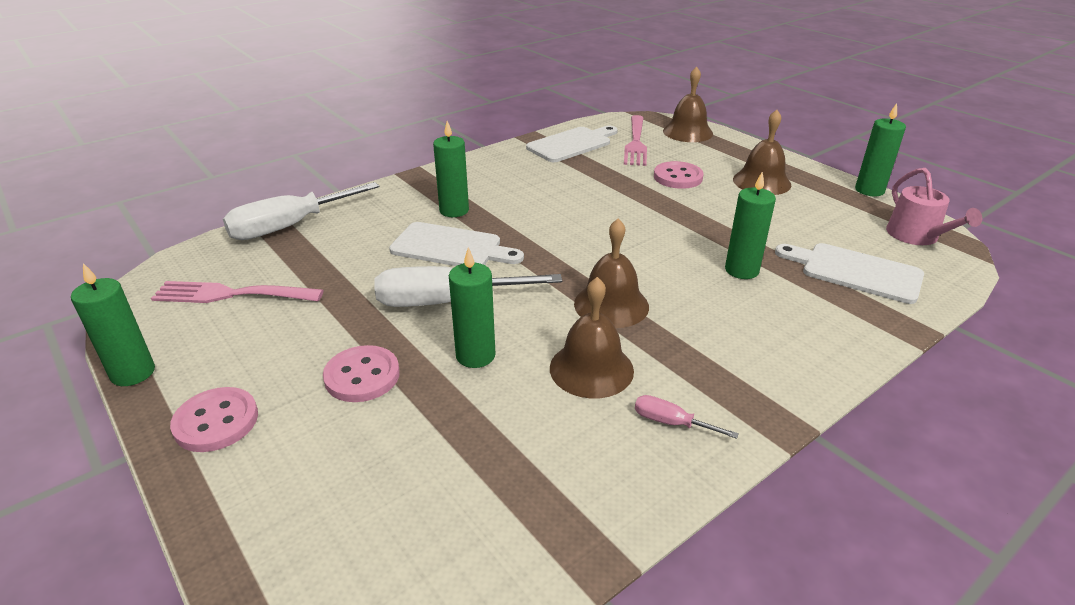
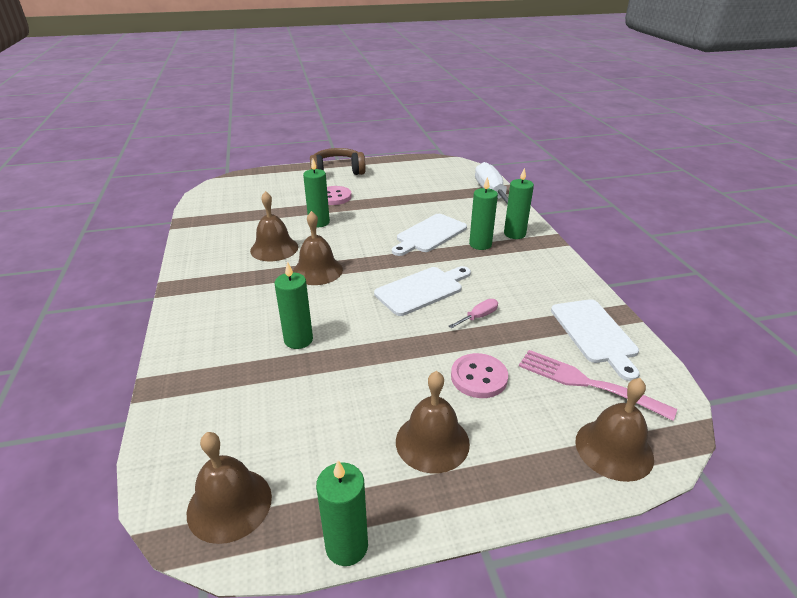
camera: 115 degrees right, 0 degrees up
green candle [71,263,155,386] -> green candle moved to [504,168,534,239]
pink fork [151,281,324,303] -> none
pink button [170,387,258,452] -> brown headphones [310,148,366,175]
white screwdriver [374,266,562,307] -> none
pink screwdriver [635,395,739,439] -> pink screwdriver moved to [449,299,498,329]
white cutting board [775,243,924,304] -> white cutting board moved to [374,266,471,316]
pink watering can [886,168,982,245] -> brown bell [187,432,272,544]

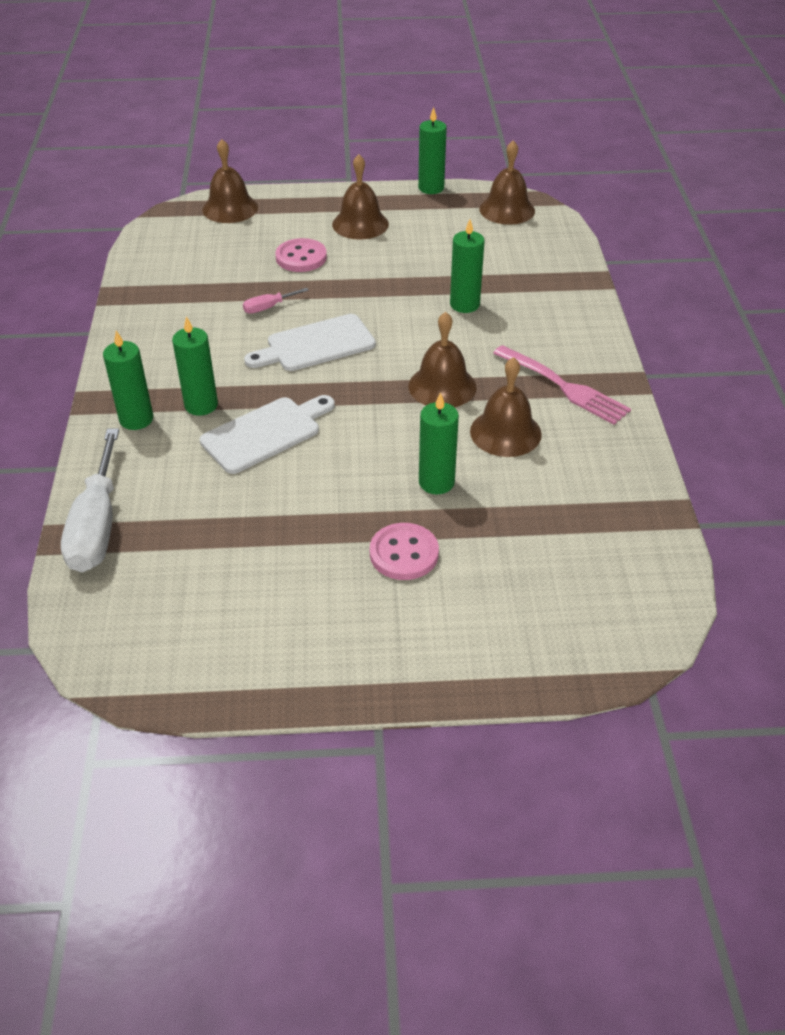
camera: 170 degrees left, 10 degrees up
brown headphones [310,148,366,175] -> none
pink fork [519,350,677,421] -> pink fork moved to [493,345,631,425]
white cutting board [551,299,640,381] -> none

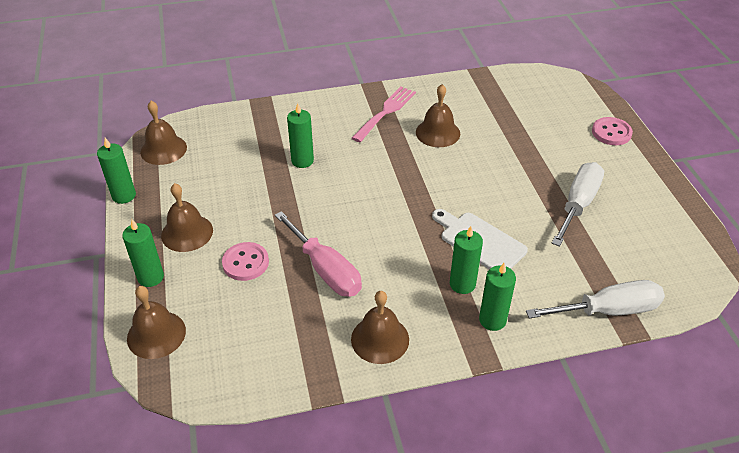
camera: 100 degrees left, 0 degrees up
pink screwdriver [243,288,309,314] -> pink screwdriver [275,211,362,297], size x2.21
white cutting board [244,314,376,371] -> none
pink button [370,523,439,580] -> pink button moved to [592,117,633,145]
brown bell [409,312,476,407] -> brown bell moved to [351,291,409,364]
green candle [419,392,459,494] -> green candle moved to [122,219,164,287]
none -> white screwdriver [552,162,604,247]

